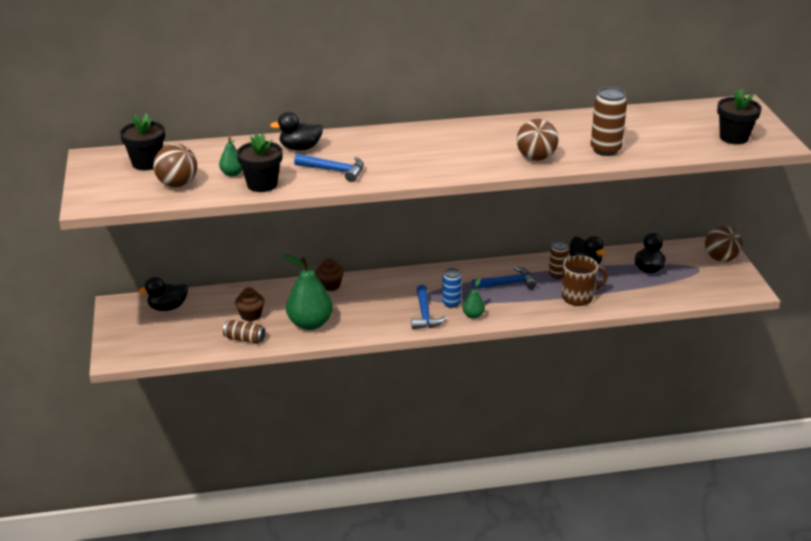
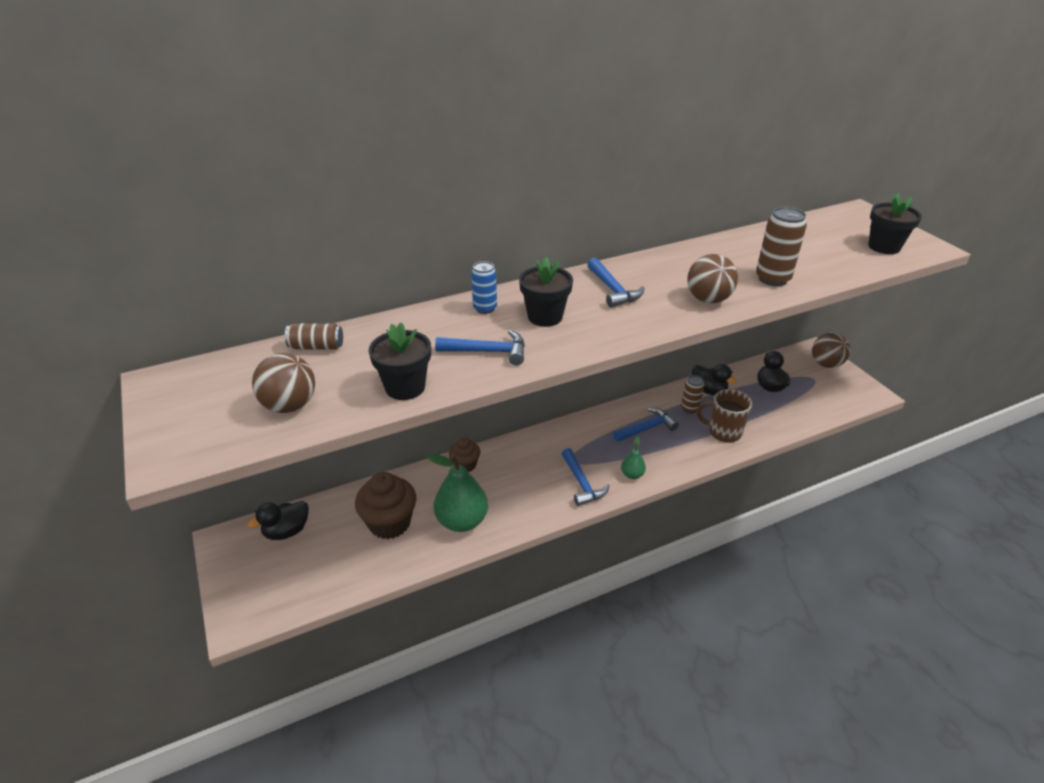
camera: 15 degrees left, 5 degrees up
black flower pot [120,113,165,170] -> black flower pot moved to [519,257,573,327]
green pear [219,137,242,177] -> none
brown can [223,320,265,344] -> brown can moved to [285,323,343,350]
brown cupcake [235,287,264,322] -> brown cupcake [355,472,416,539], size x1.74
black duck [270,112,323,151] -> none
blue can [442,268,462,308] -> blue can moved to [471,261,497,314]
brown mug [562,255,608,306] -> brown mug turned 135 degrees counterclockwise [696,389,752,442]
none -> blue hammer [587,258,645,308]

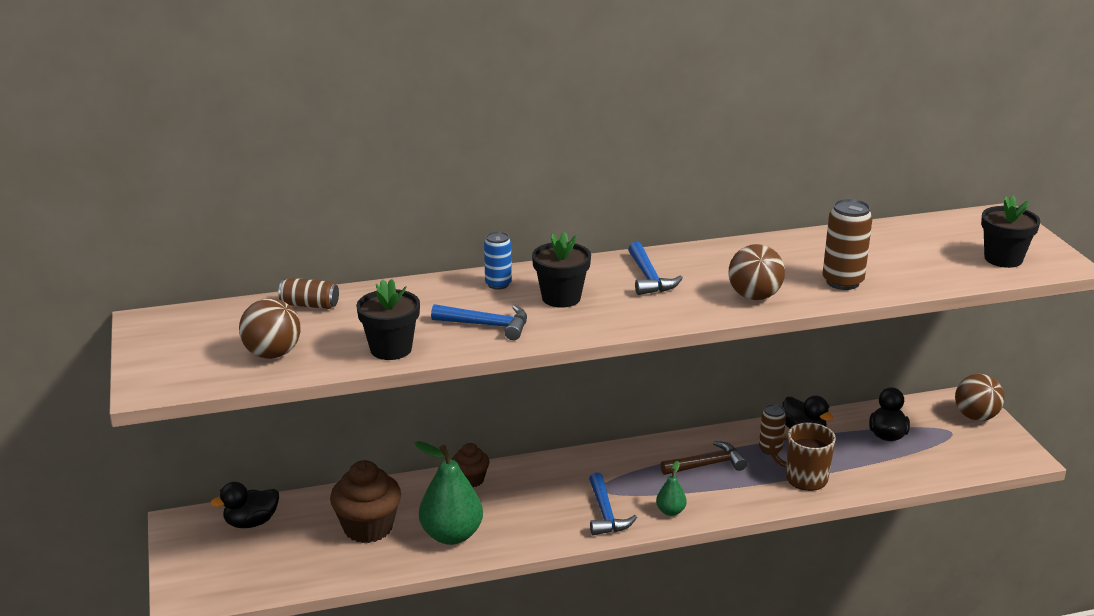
camera: 10 degrees right, 10 degrees down
blue hammer [613,408,679,442] -> brown hammer [661,441,747,475]

